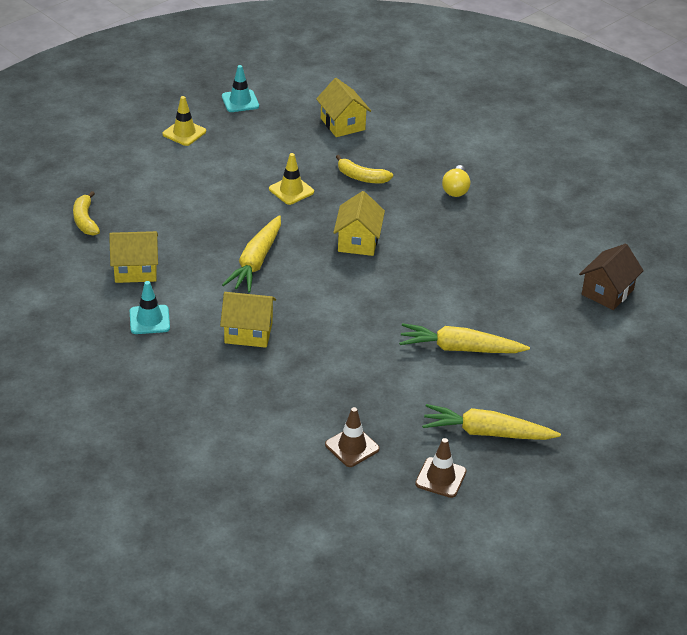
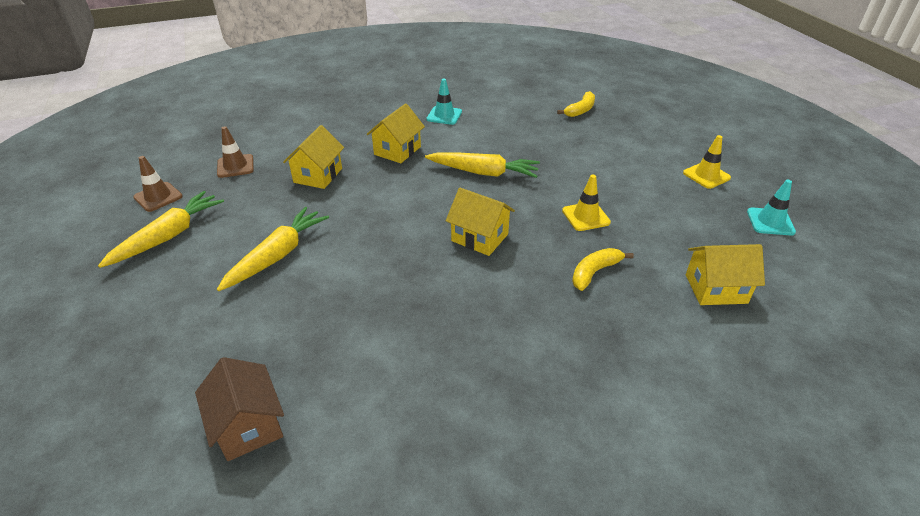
camera: 115 degrees right, 0 degrees up
yellow banana [73,191,100,236] -> yellow banana turned 120 degrees clockwise [557,91,595,117]
yellow house [109,231,158,283] -> yellow house moved to [283,125,344,189]
yellow carrot [222,215,281,293] -> yellow carrot turned 150 degrees clockwise [425,152,540,178]
yellow light bulb [442,165,470,197] -> none

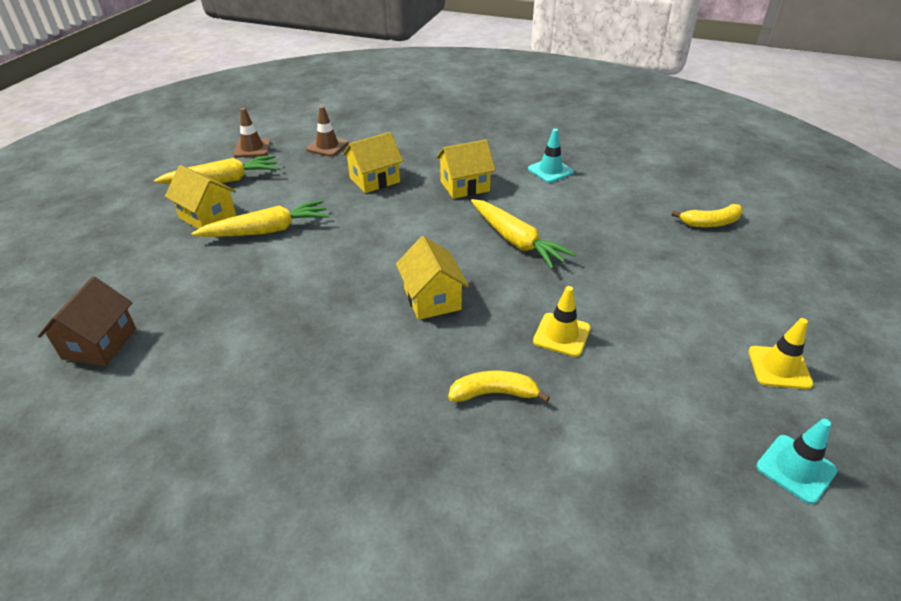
camera: 40 degrees right, 0 degrees up
yellow house [686,244,765,305] -> yellow house moved to [165,165,236,229]

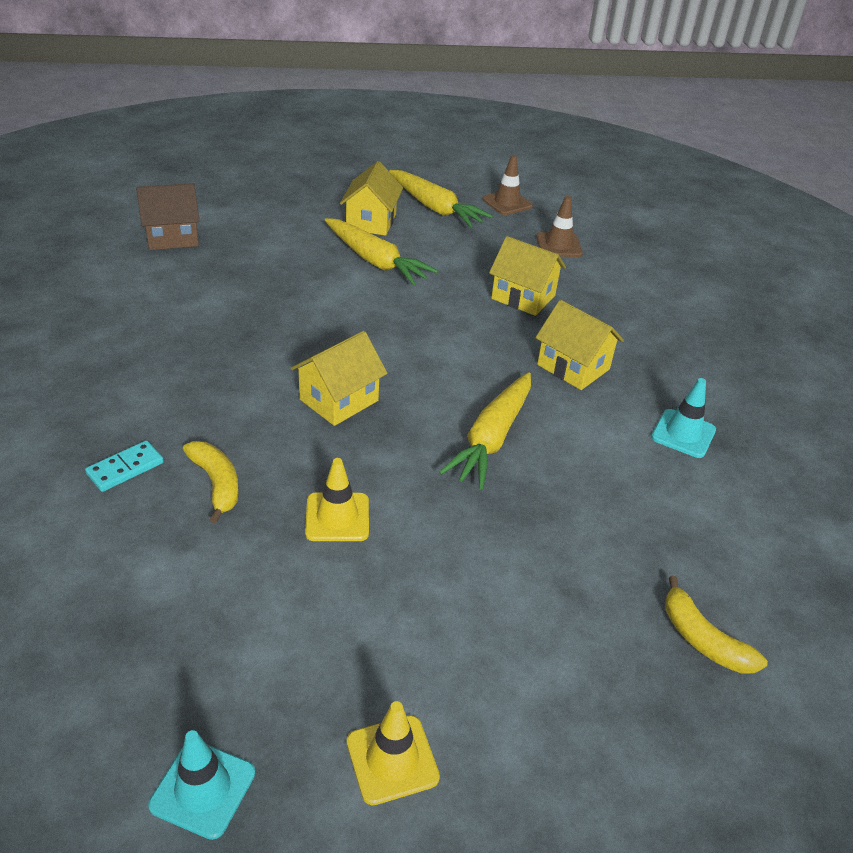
camera: 60 degrees right, 0 degrees up
none -> turquoise domino [85,440,164,492]

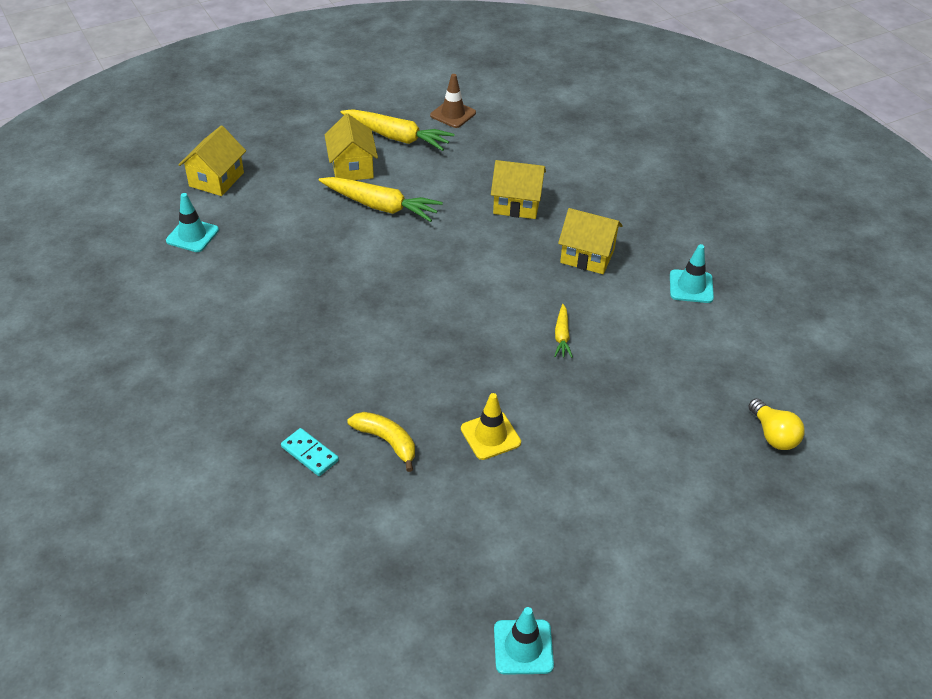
camera: 20 degrees left, 5 degrees up
turquoise domino [85,440,164,492] -> turquoise domino turned 75 degrees counterclockwise [281,428,339,476]
brown house [136,183,200,250] -> turquoise traffic cone [166,193,219,252]
yellow house [291,331,387,426] -> yellow house moved to [178,126,246,196]
yellow traffic cone [347,701,440,805] -> none
yellow carrot [439,372,531,490] -> yellow carrot [554,304,573,358], size x0.51
brown traffic cone [536,196,583,257] -> none
yellow banana [665,576,768,674] -> yellow light bulb [748,398,805,450]

